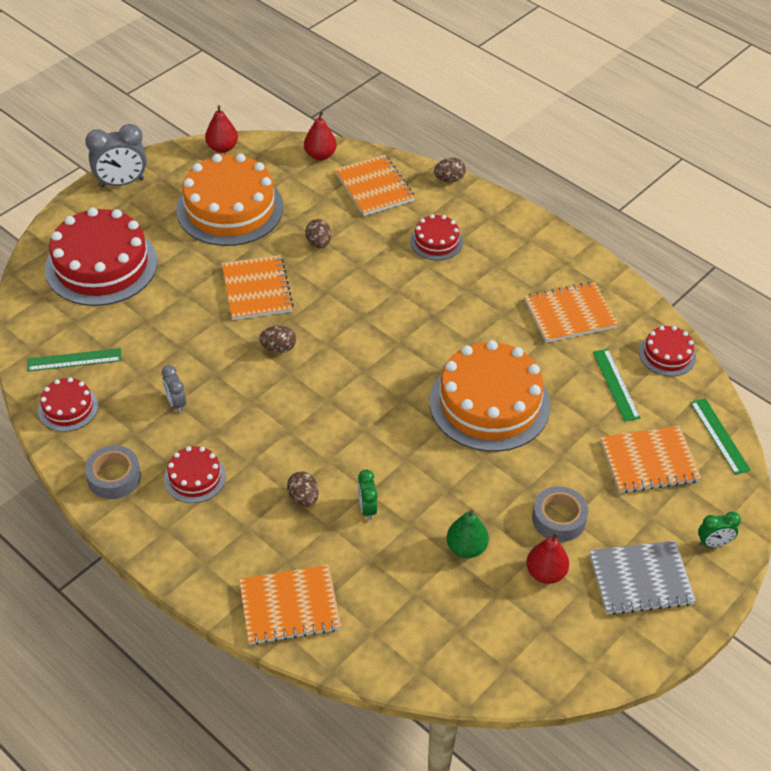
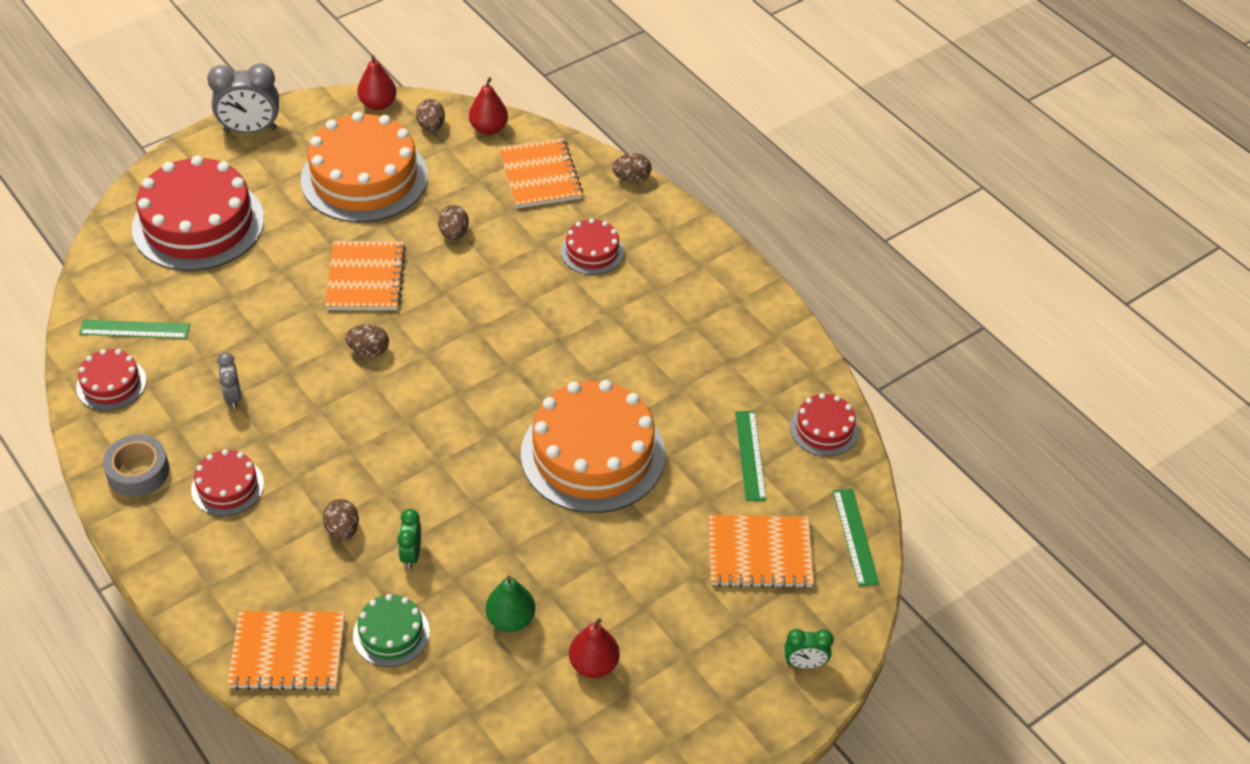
camera: 10 degrees right, 0 degrees up
orange notebook [524,281,618,343] -> none
grey tape [532,486,588,542] -> none
grey notebook [590,541,696,615] -> none
none -> green cake [353,594,430,667]
none -> brown egg [416,99,445,132]

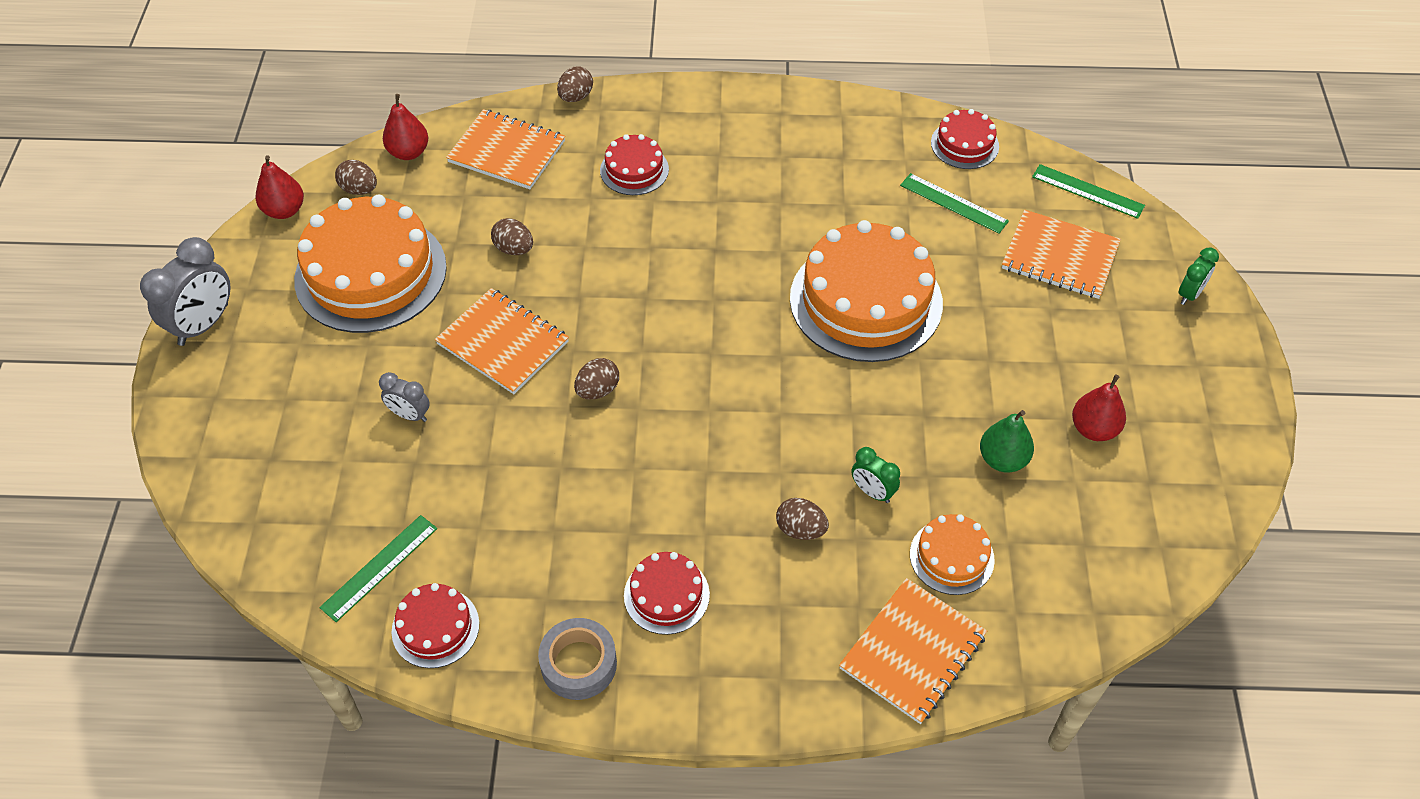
camera: 50 degrees left, 5 degrees up
red cake [132,156,264,271] -> none
grey clock [217,352,241,409] -> grey clock moved to [379,372,430,422]
green cake [353,594,430,667] -> orange cake [910,514,995,595]
orange notebook [709,515,814,589] -> orange notebook turned 75 degrees clockwise [1002,210,1121,299]

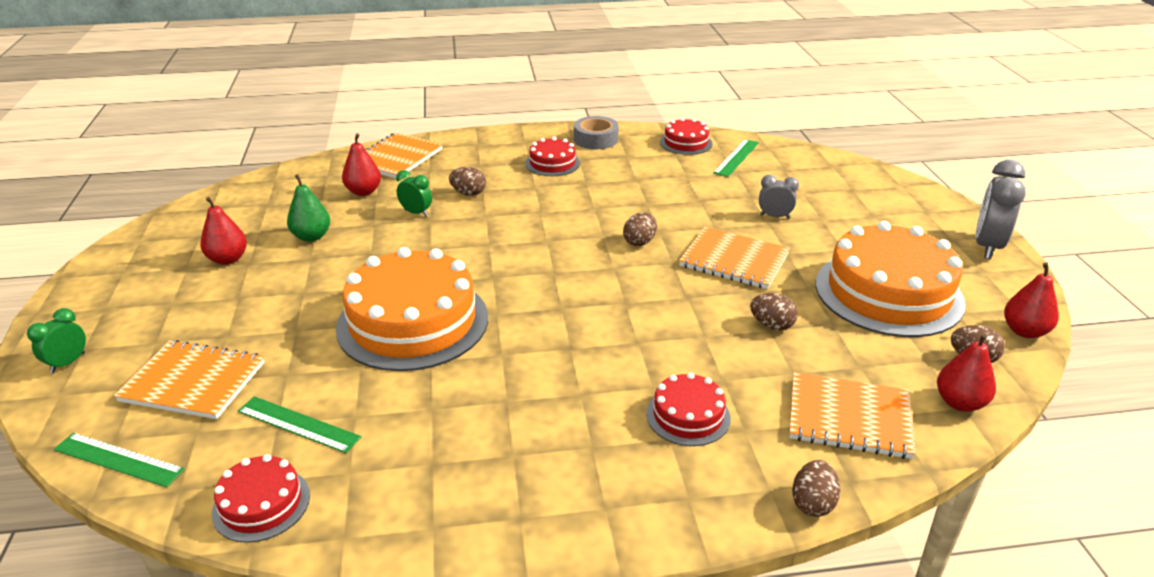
camera: 170 degrees right, 20 degrees down
orange cake [910,514,995,595] -> red pear [342,133,381,196]

